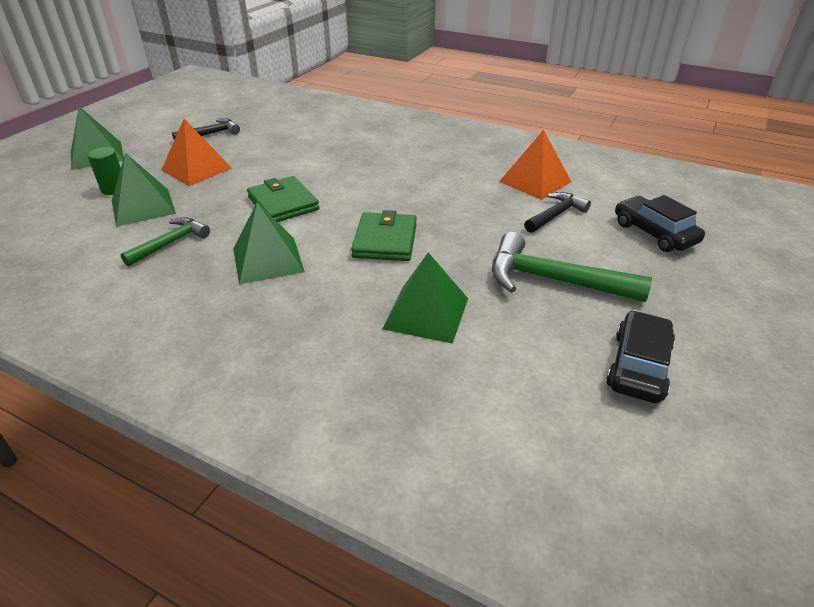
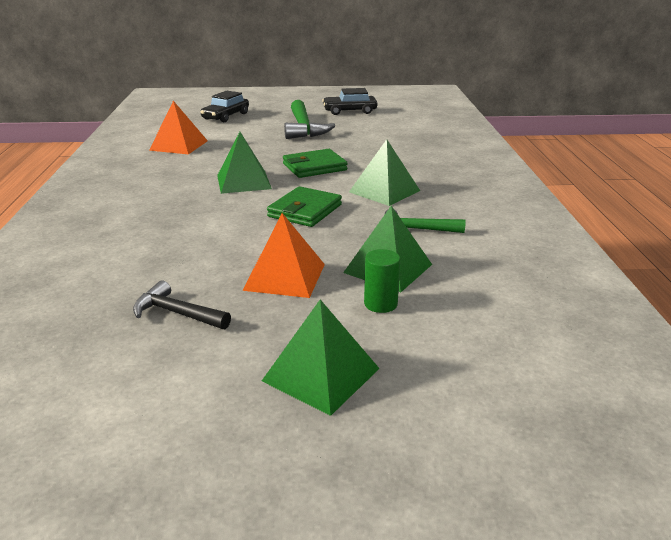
camera: 120 degrees left, 10 degrees down
green pyramid [382,252,468,344] -> green pyramid moved to [217,132,272,194]
black hammer [524,192,591,233] -> none

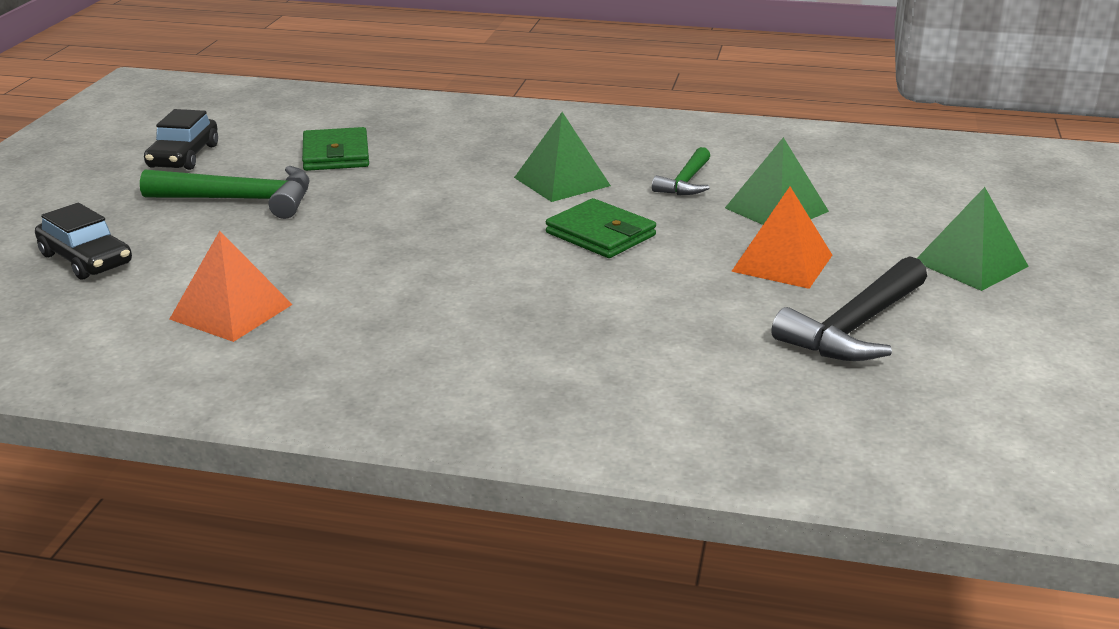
camera: 75 degrees left, 0 degrees up
black hammer [133,280,231,329] -> black hammer [771,256,927,361], size x1.66
green pyramid [217,132,272,194] -> none
green wallet [283,149,348,178] -> green wallet moved to [302,127,369,171]
green cylinder [364,249,400,313] -> none

